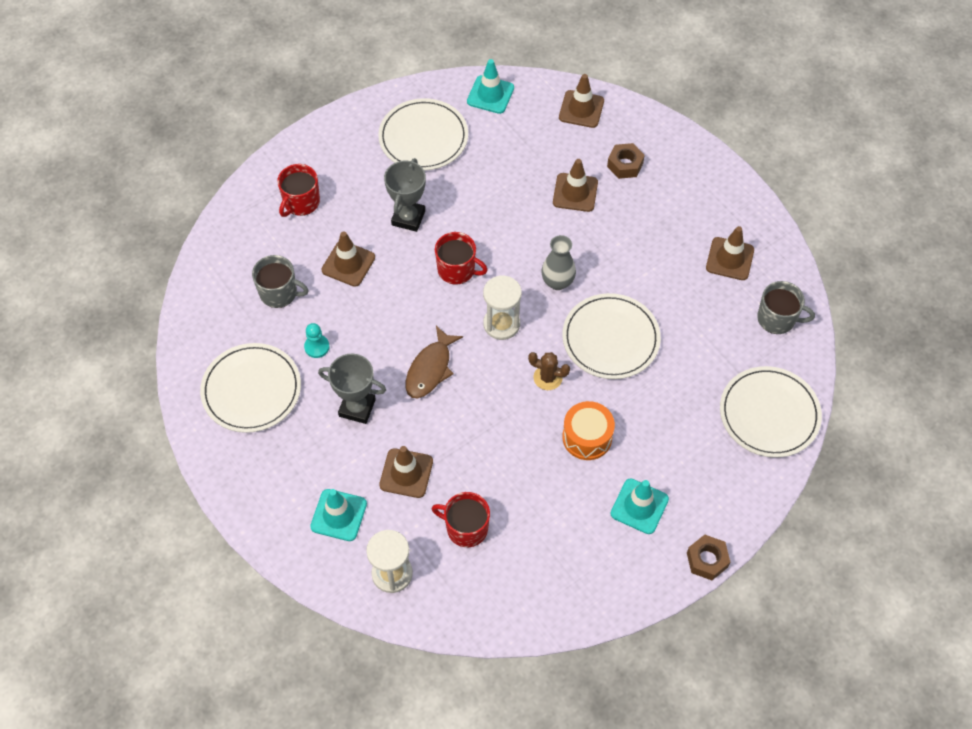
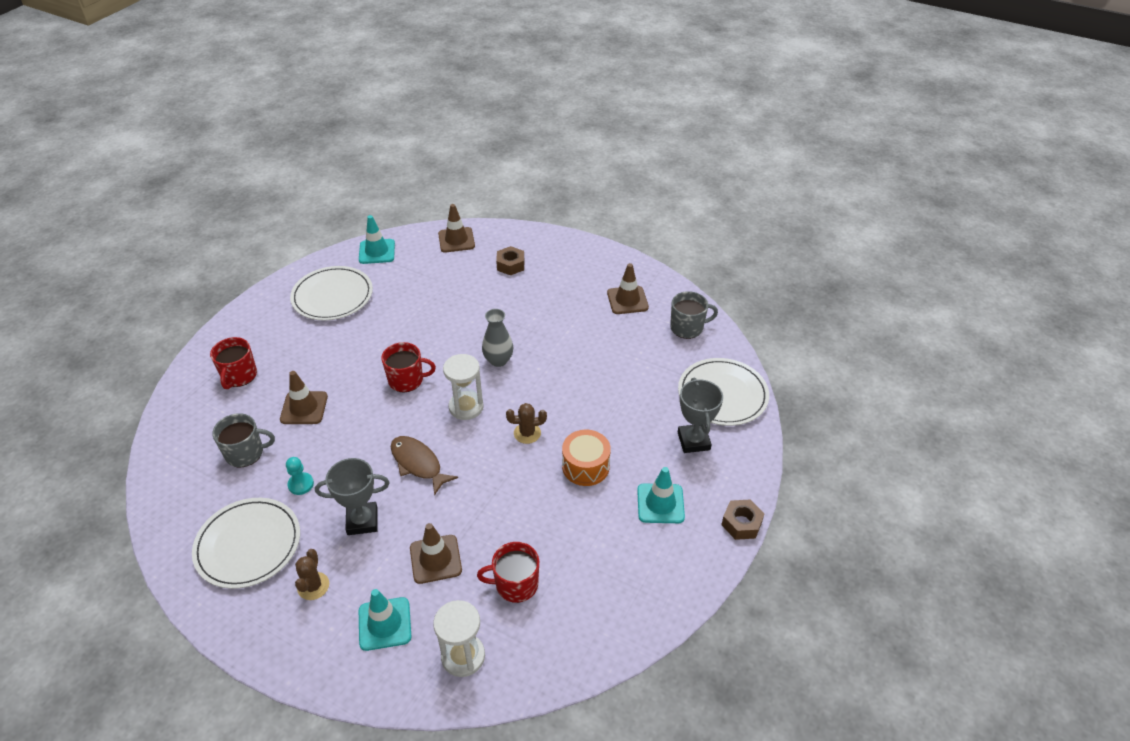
camera: 25 degrees left, 15 degrees down
grey trophy [384,158,426,232] -> grey trophy moved to [678,378,723,453]
brown fish [406,326,463,399] -> brown fish turned 135 degrees clockwise [391,436,458,496]
brown traffic cone [553,159,598,212] -> none
white plate [562,293,661,379] -> none
none -> brown cactus [295,549,329,600]

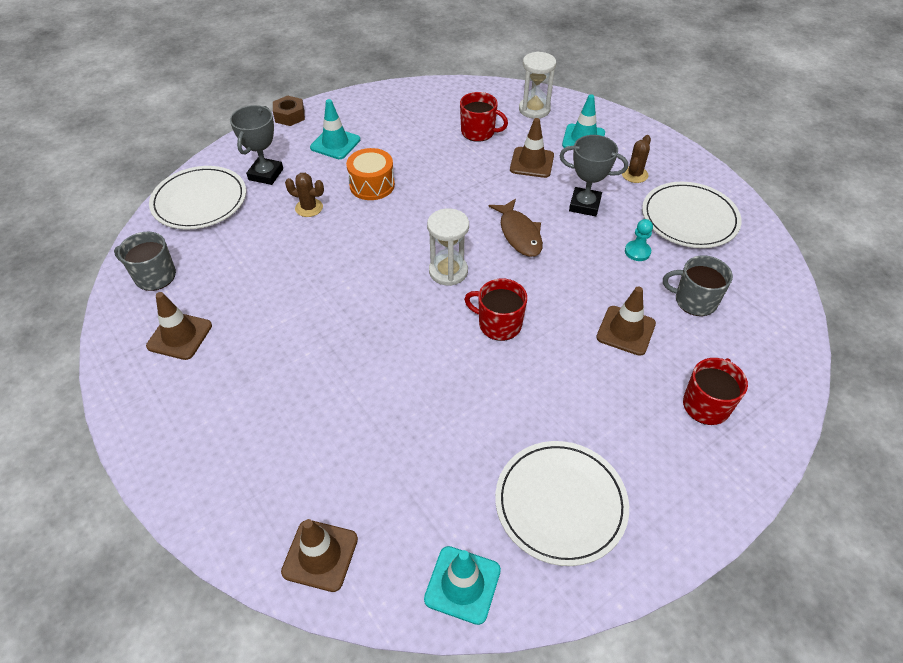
camera: 155 degrees left, 5 degrees up
grey vase [482,309,513,367] -> none
brown nut [496,246,524,275] -> none
brown cactus [506,403,547,444] -> brown cactus moved to [285,173,324,217]

